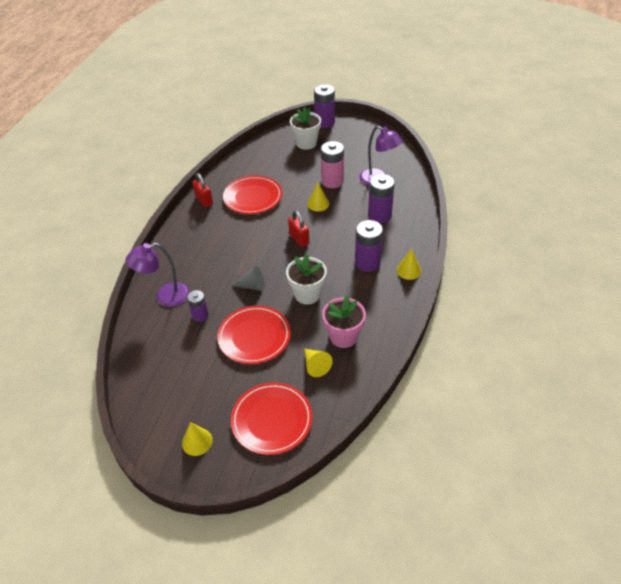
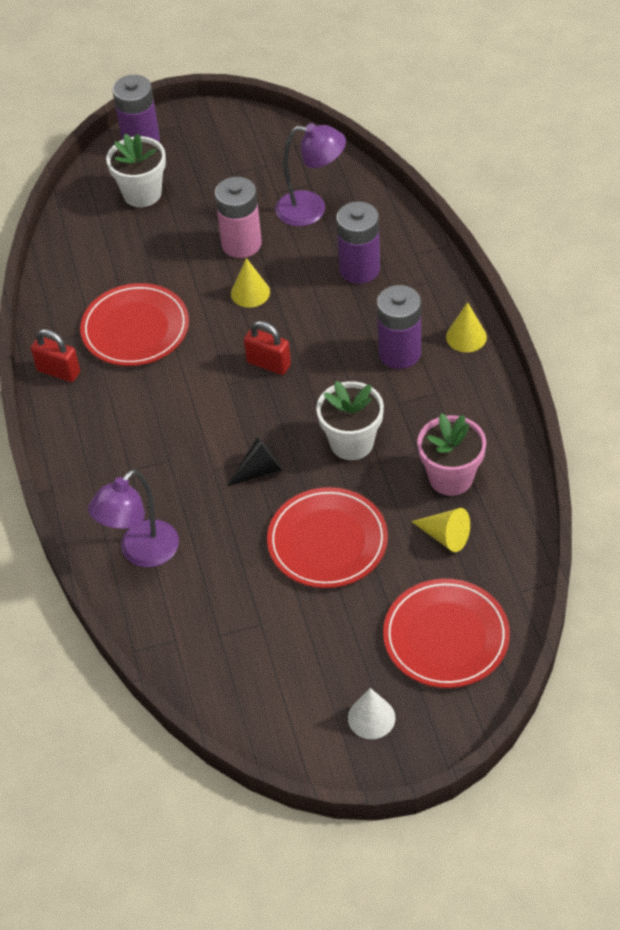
camera: 30 degrees left, 5 degrees up
yellow cone [182,422,213,456] -> white cone [348,688,396,739]
purple battery [187,290,209,322] -> none
grey cone [231,266,265,291] -> black cone [227,436,283,486]

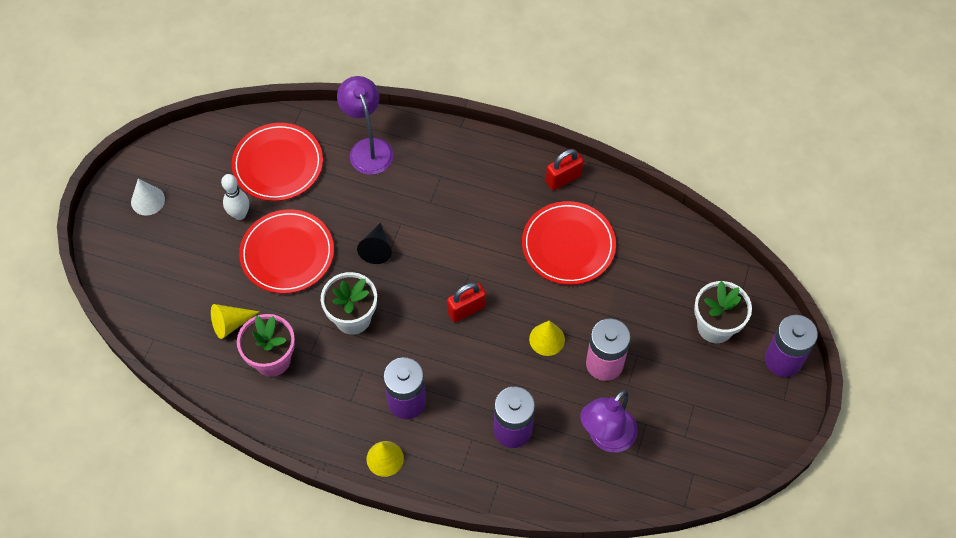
camera: 120 degrees right, 10 degrees up
red plate [383,579,510,688] -> red plate moved to [232,123,323,201]
none -> white bowling pin [221,174,249,220]

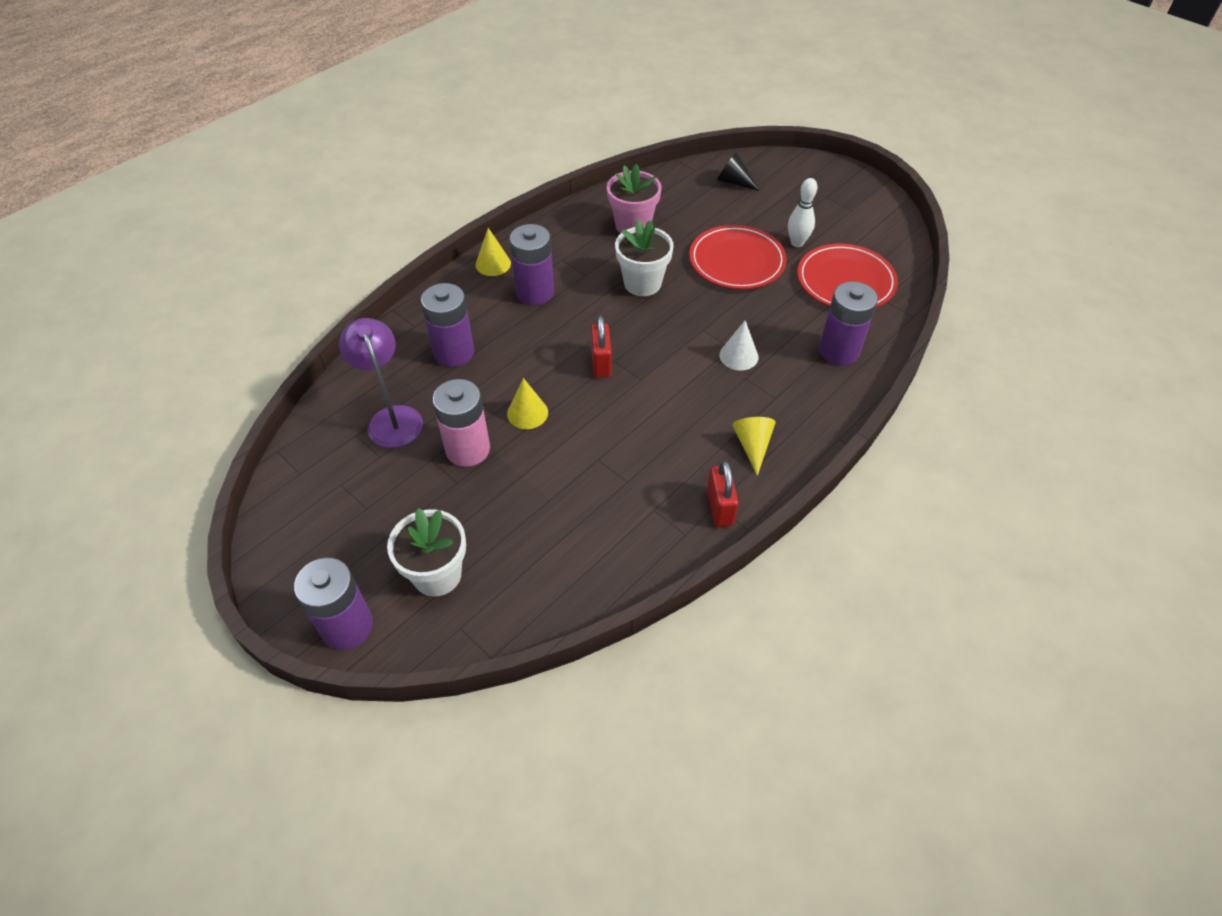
camera: 115 degrees right, 10 degrees down
white cone [131,179,165,216] -> white cone moved to [720,321,758,371]
yellow cone [211,304,260,339] -> yellow cone moved to [732,417,776,476]
purple lamp [337,76,393,175] -> purple battery [819,282,878,365]
black cone [357,223,392,264] -> black cone moved to [717,152,760,191]
red plate [522,201,616,285] -> none

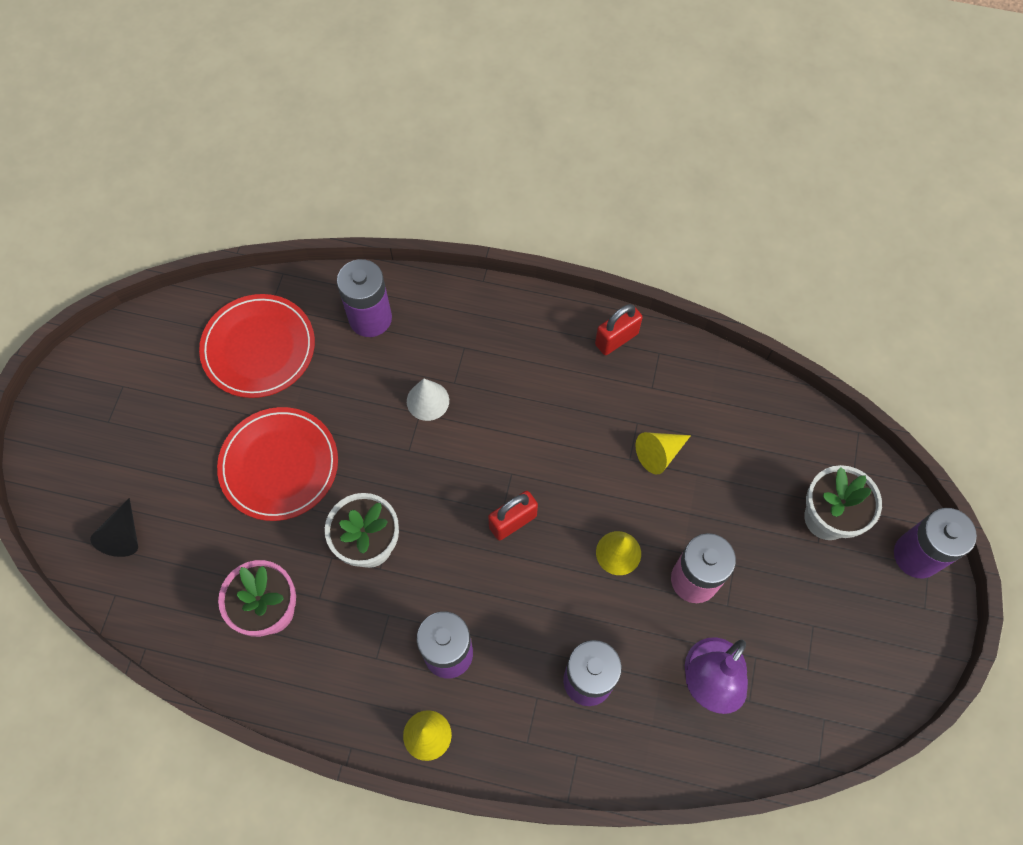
camera: 120 degrees left, 15 degrees up
yellow cone [732,417,776,476] -> yellow cone moved to [636,432,691,475]
white bowling pin [788,178,817,247] -> none

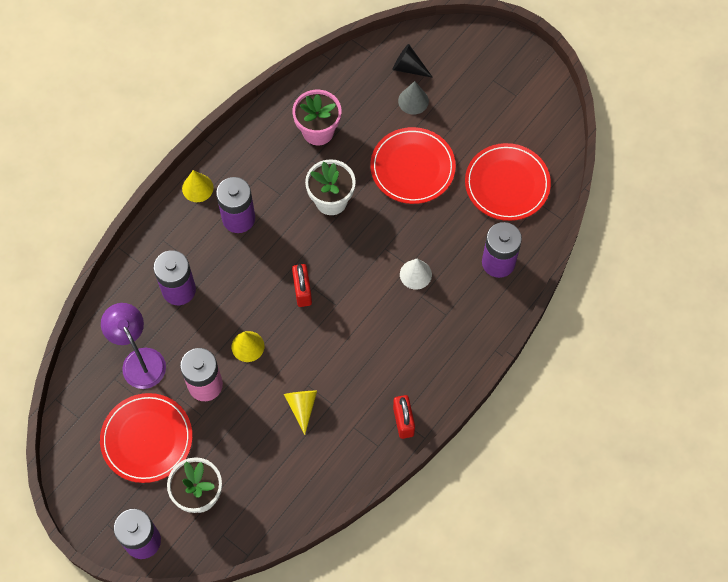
camera: 115 degrees right, 0 degrees up
none -> red plate [100,393,193,483]
none -> grey cone [398,81,429,115]

